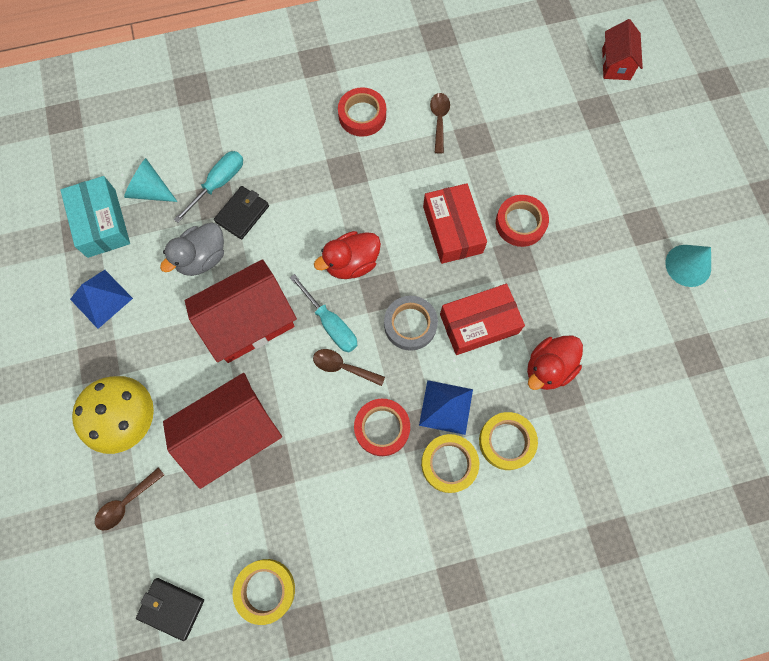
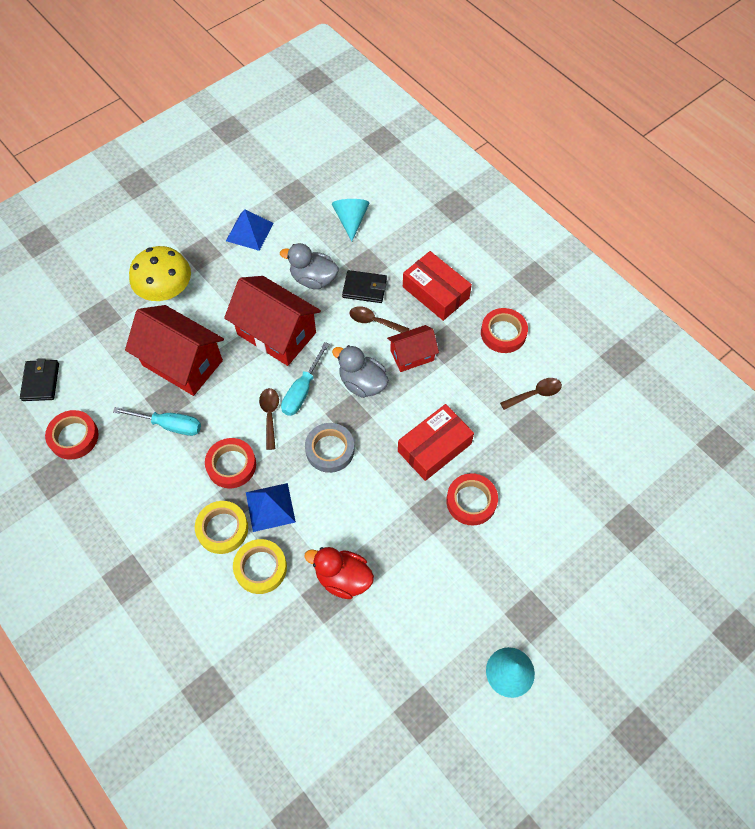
camera: 65 degrees right, 10 degrees down
turquoise box [60,176,130,258] -> none
brown spoon [95,468,164,531] -> brown spoon moved to [349,306,409,333]
turquoise screwdriver [173,151,243,223] -> turquoise screwdriver moved to [113,407,201,436]
yellow tape [233,559,295,625] -> red tape [45,410,99,460]
red duck [314,231,381,279] -> grey duck [332,345,389,398]
red box [440,284,525,355] -> red box moved to [403,251,472,321]
red house [602,19,643,80] -> red house moved to [387,325,439,372]

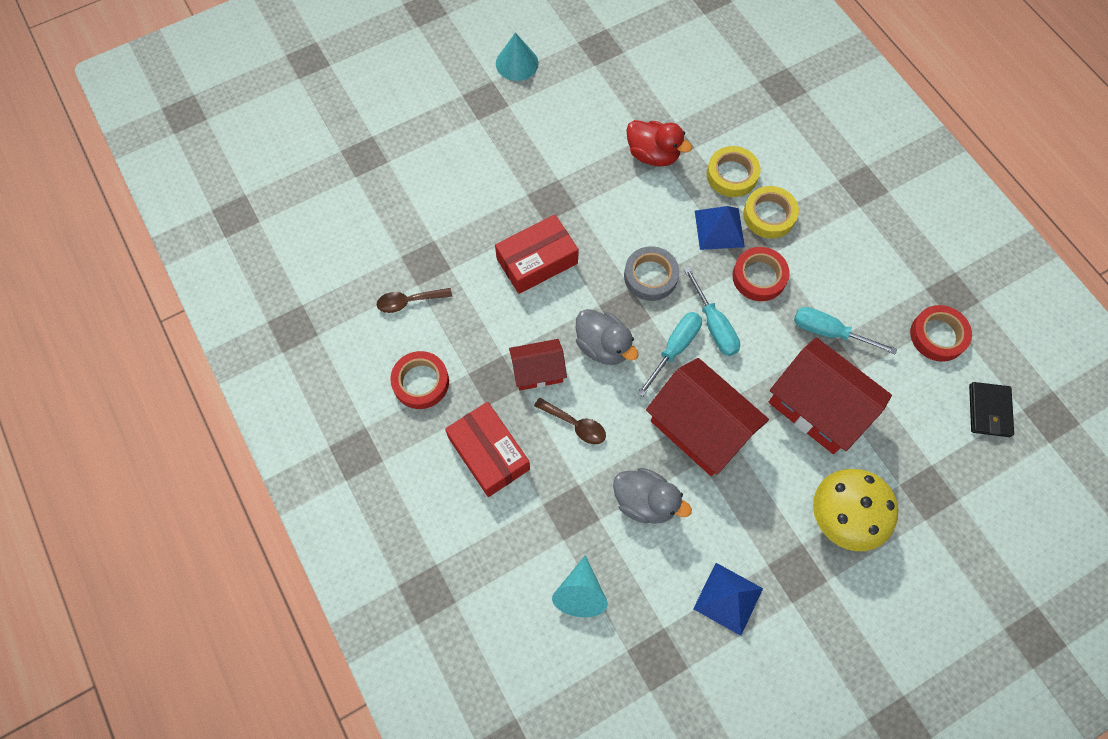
camera: 170 degrees left, 5 degrees up
brown spoon [259,388,279,450] -> turquoise screwdriver [684,267,740,356]
black wallet [342,270,387,303] -> none
red tape [446,473,498,525] -> none

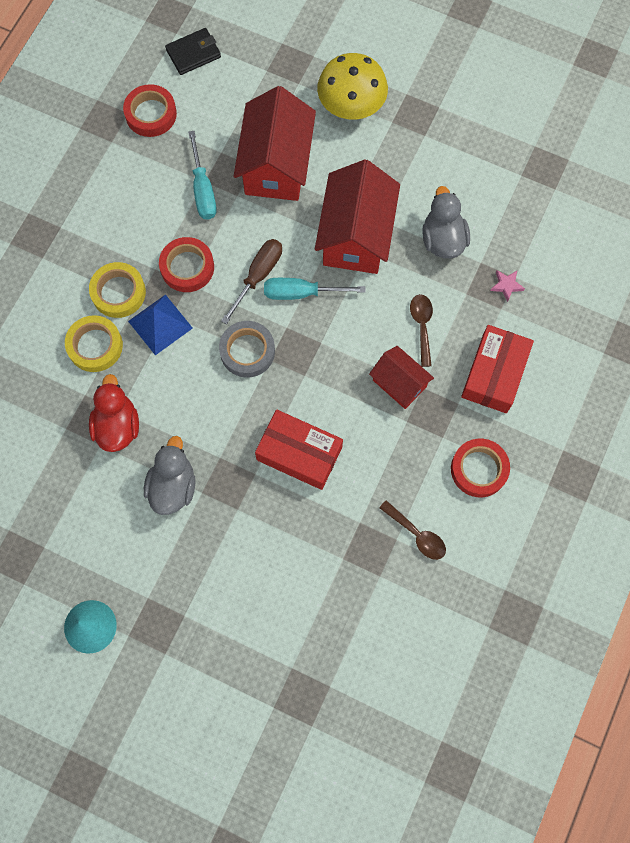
camera: 125 degrees left, 5 degrees up
turquoise cone [552,555,608,617] -> none
grey duck [576,309,638,365] -> grey duck moved to [144,436,195,515]
turquoise screwdriver [684,267,740,356] -> brown screwdriver [221,239,282,324]
blue pyramid [693,563,763,636] -> none
none -> pink star [490,270,525,302]

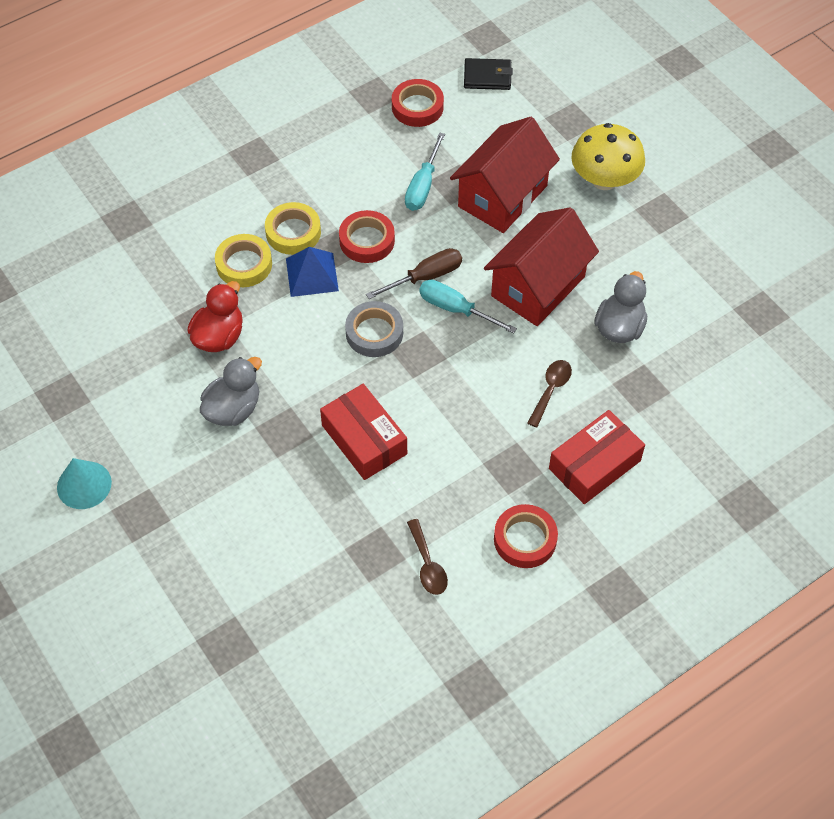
camera: 30 degrees right, 15 degrees down
red house [369,346,434,409] -> none
pink star [490,270,525,302] -> none

